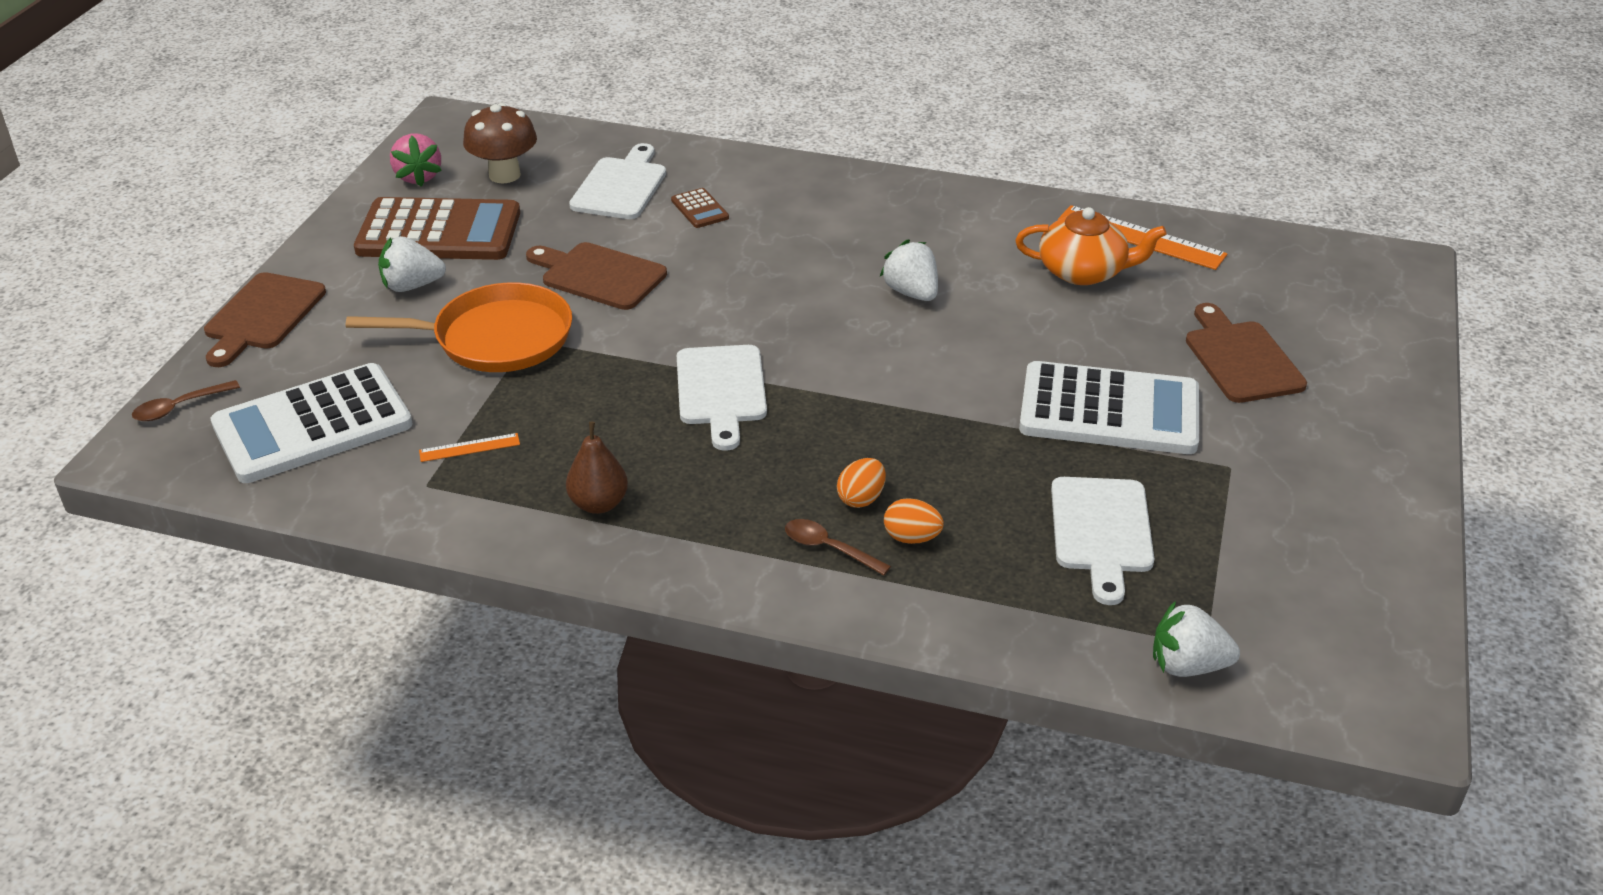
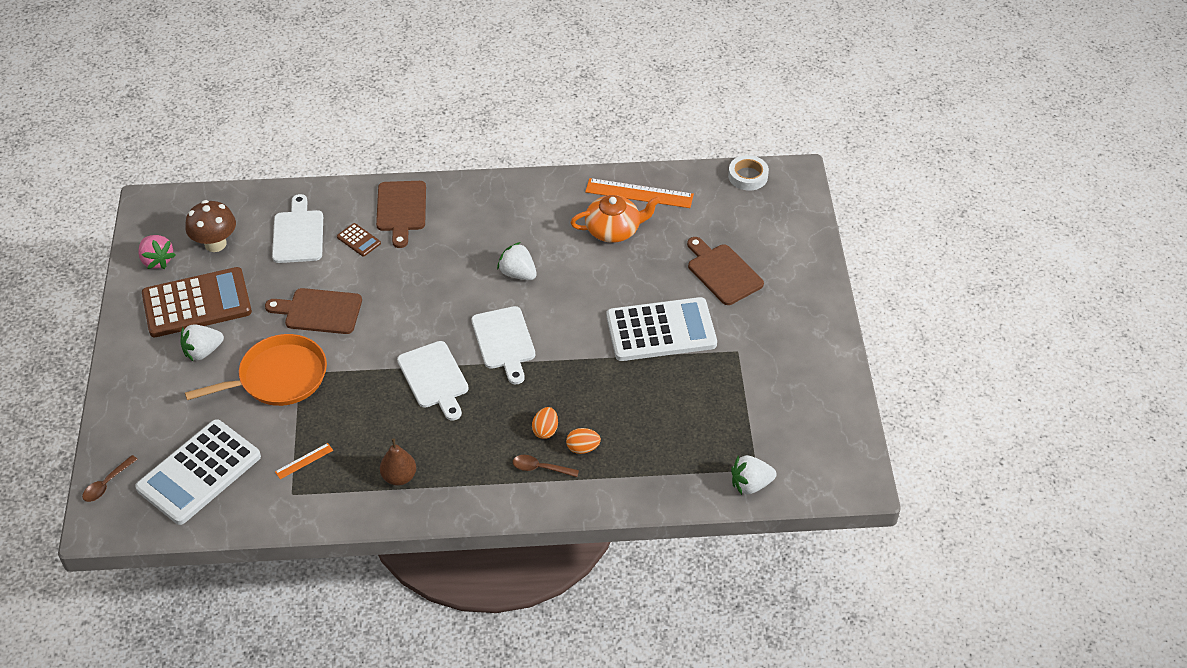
camera: 20 degrees left, 10 degrees up
brown cutting board [204,272,326,367] -> brown cutting board moved to [376,181,426,248]
white cutting board [1051,477,1154,605] -> white cutting board moved to [472,306,535,384]
none -> white tape [728,155,769,191]

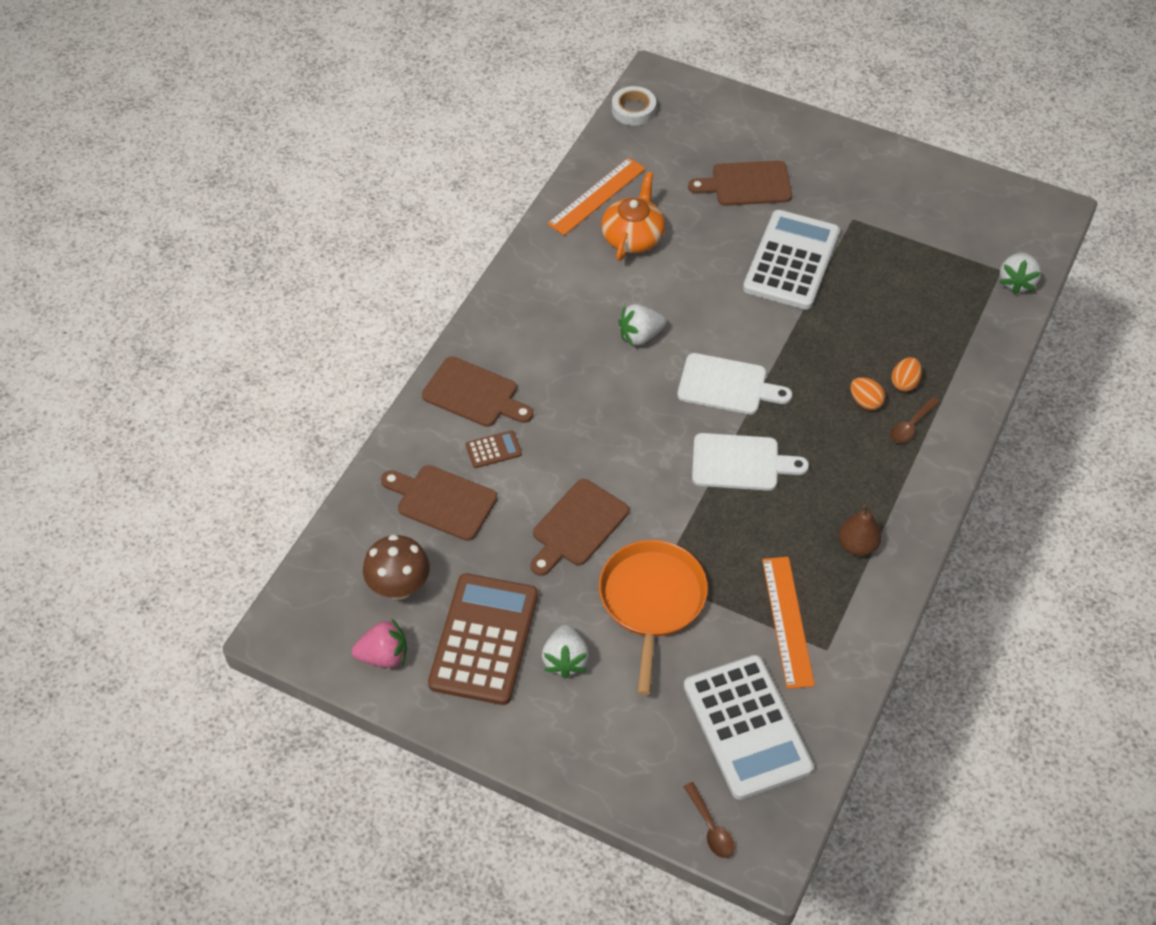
camera: 60 degrees left, 5 degrees up
white cutting board [272,194,323,263] -> brown cutting board [381,465,497,541]
orange ruler [275,443,333,479] -> orange ruler [762,557,815,689], size x2.03

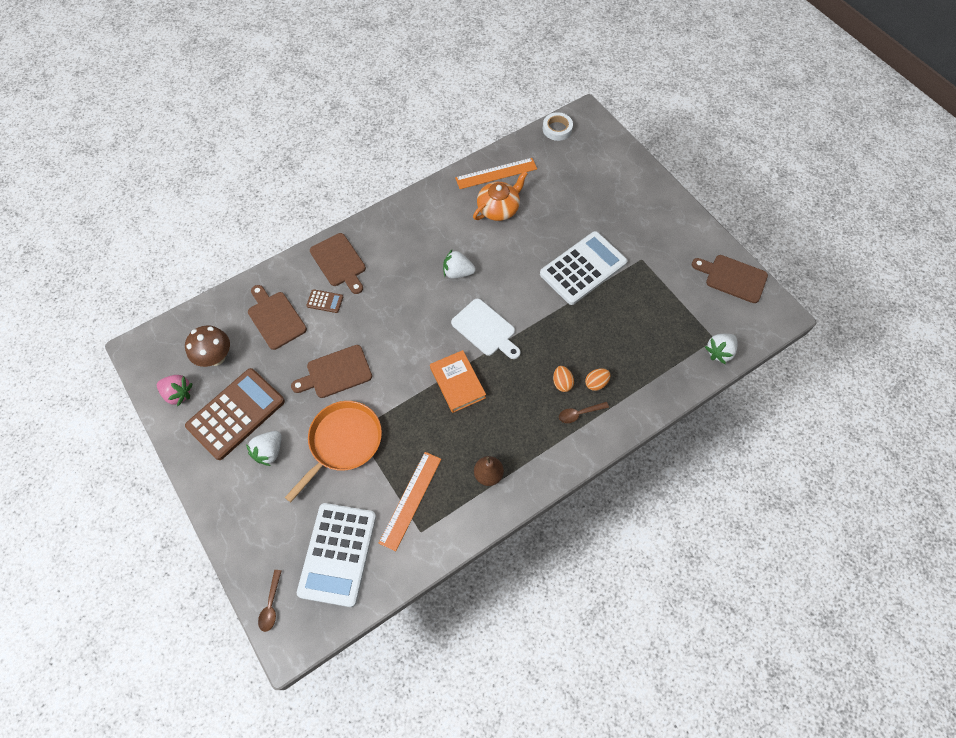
camera: 30 degrees right, 10 degrees up
brown cutting board [688,160,792,206] -> brown cutting board moved to [692,255,768,303]
white cutting board [692,433,809,491] -> orange book [430,350,486,413]

